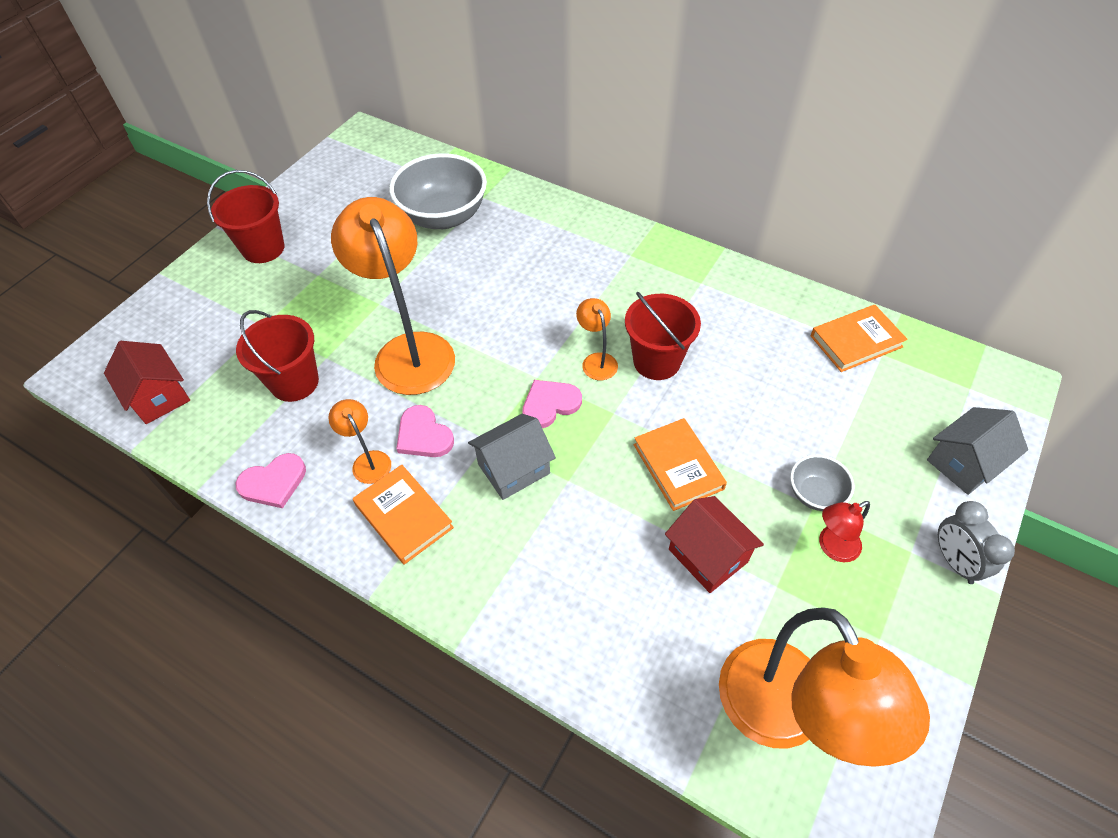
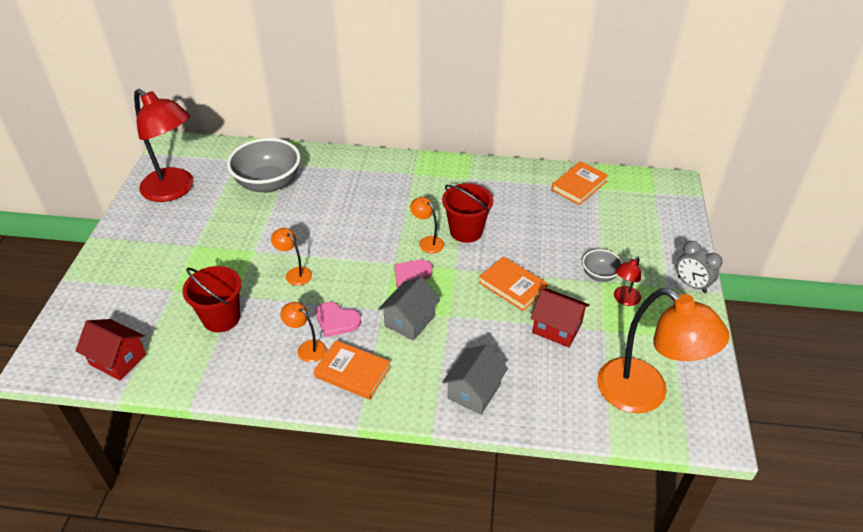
camera: 25 degrees left, 10 degrees down
red bucket [207,170,285,263] -> none
pink heart [235,453,306,508] -> none
orange lamp [331,197,455,395] -> orange lamp [271,228,312,286], size x0.44
grey house [927,407,1028,495] -> grey house moved to [442,345,508,415]
none -> red lamp [134,89,193,202]

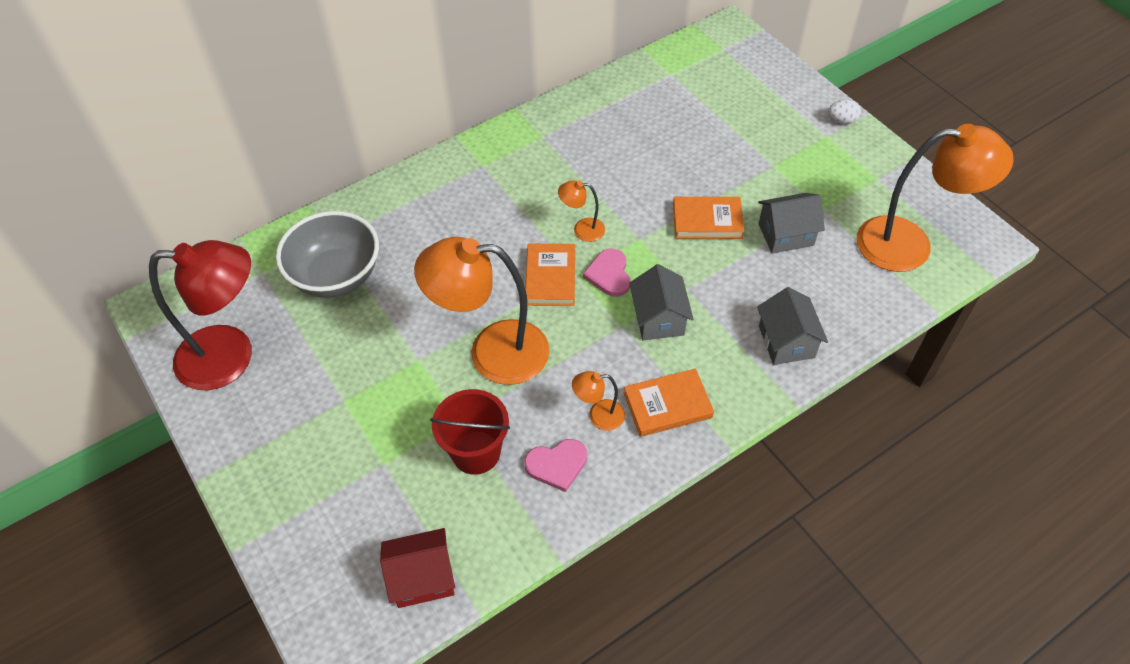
camera: 40 degrees left, 10 degrees up
orange lamp [271,228,312,286] -> orange lamp [414,237,550,385], size x2.28
pink heart [316,302,361,337] -> pink heart moved to [524,439,587,492]
red bucket [442,183,493,243] -> none
red house [530,289,590,347] -> grey house [758,193,825,254]
orange book [551,161,609,205] -> orange book moved to [525,244,575,306]
grey bowl [582,249,623,282] -> none
red lamp [614,256,641,306] -> none
grey clock [677,241,723,293] -> white egg [828,99,861,124]

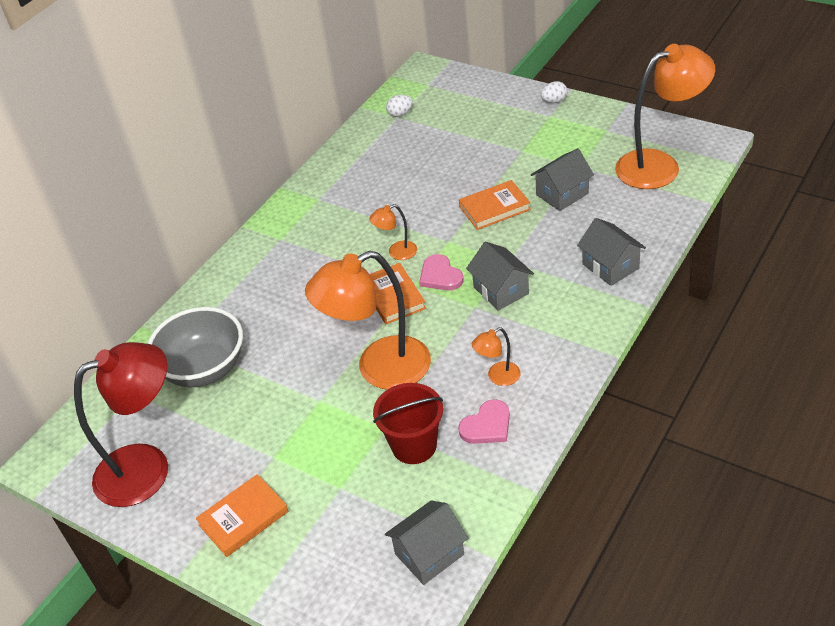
camera: 20 degrees left, 10 degrees down
red house [380,528,455,608] -> grey house [385,500,468,585]
orange book [624,368,714,437] -> orange book moved to [196,474,288,557]
none -> white egg [386,95,413,117]

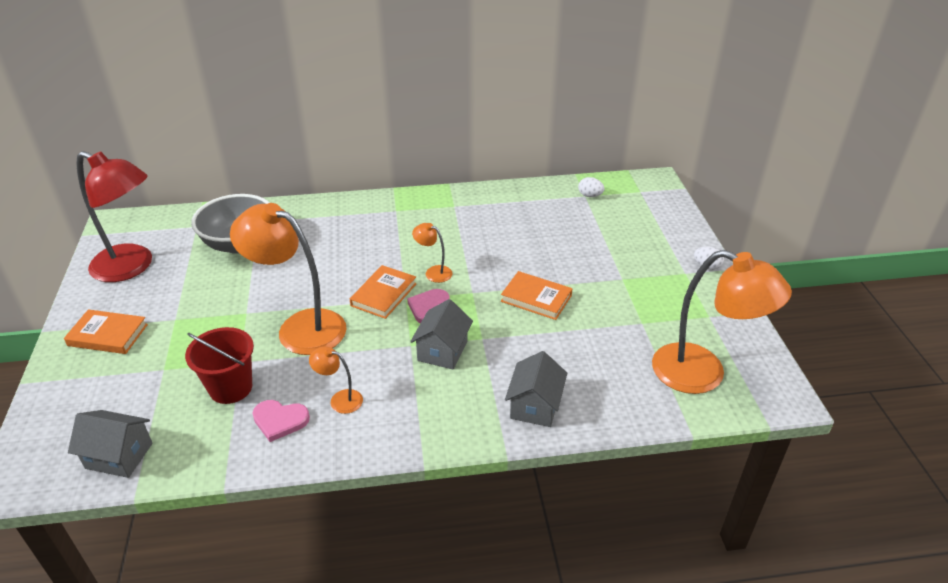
camera: 45 degrees right, 5 degrees down
grey house [531,148,594,211] -> none

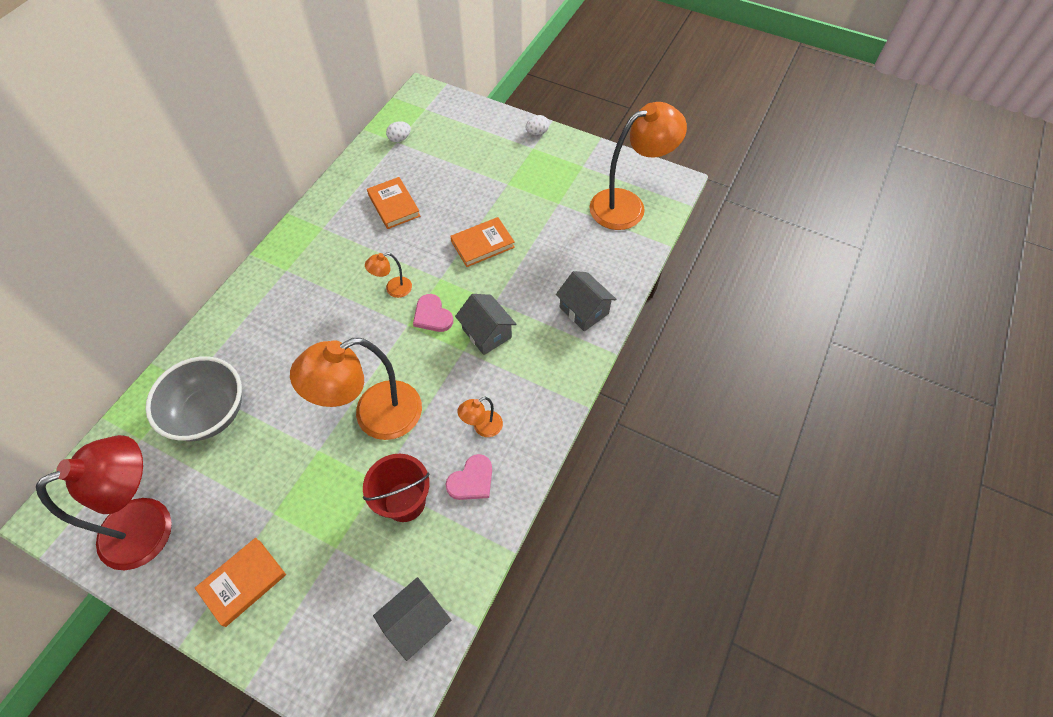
camera: 55 degrees left, 20 degrees up
orange book [350,265,417,319] -> orange book moved to [367,177,420,229]

